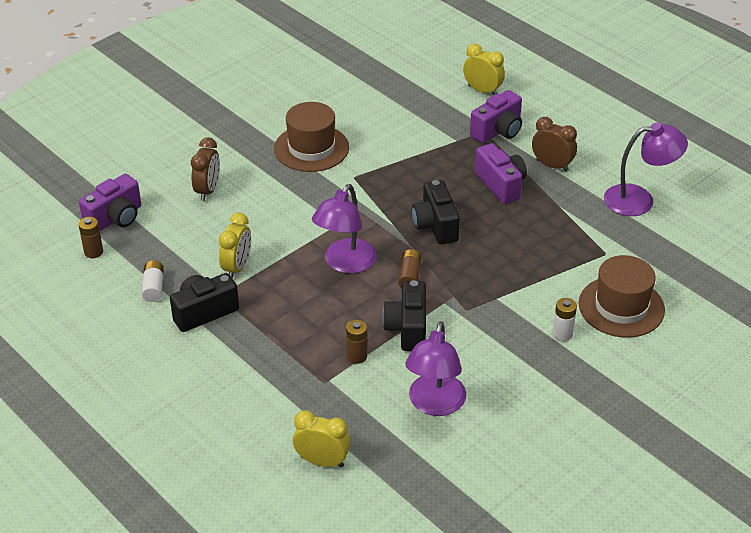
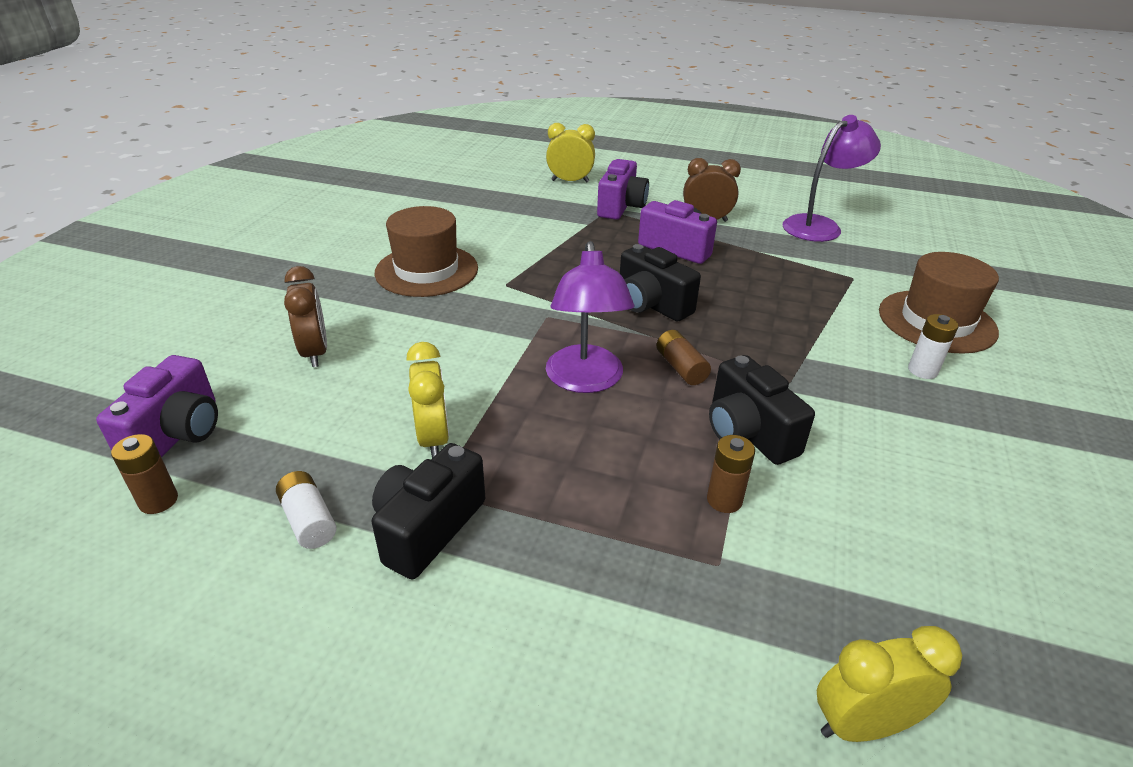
camera: 30 degrees left, 5 degrees down
purple lamp [405,321,466,416] -> none

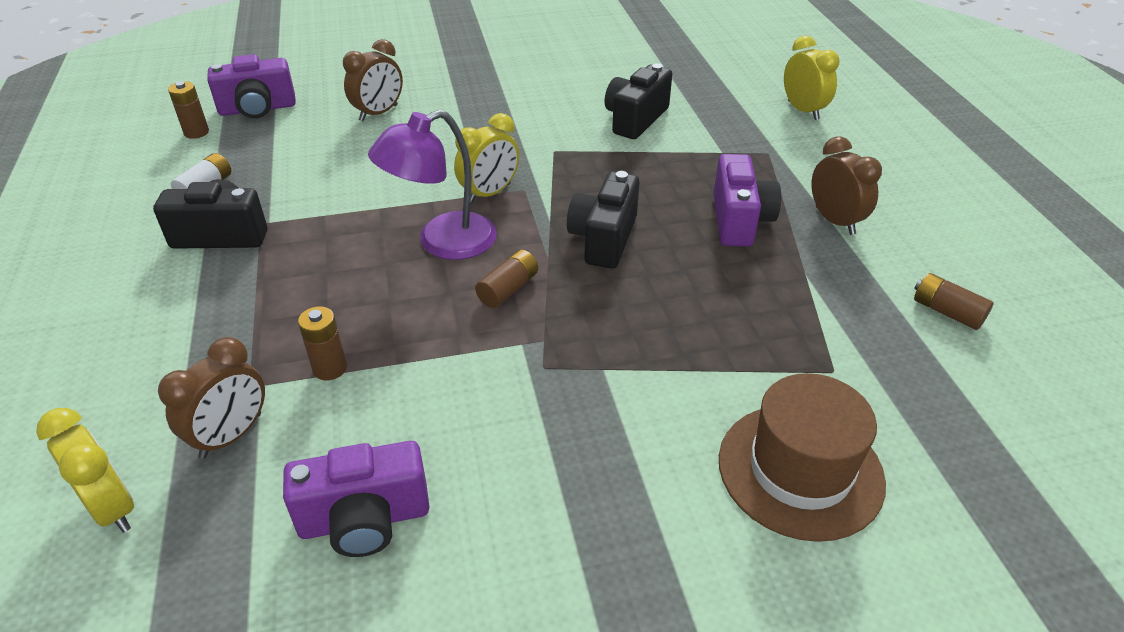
camera: 60 degrees right, 5 degrees up
brown hat [375,206,478,297] -> none
yellow clock [406,342,449,458] -> yellow clock moved to [454,113,519,203]
purple camera [597,159,649,220] -> purple camera moved to [283,441,430,557]
black camera [709,355,815,465] -> black camera moved to [605,64,672,139]
purple lamp [783,115,881,242] -> brown battery [914,273,994,330]
white battery [908,314,958,379] -> none
none -> brown clock [158,337,265,459]

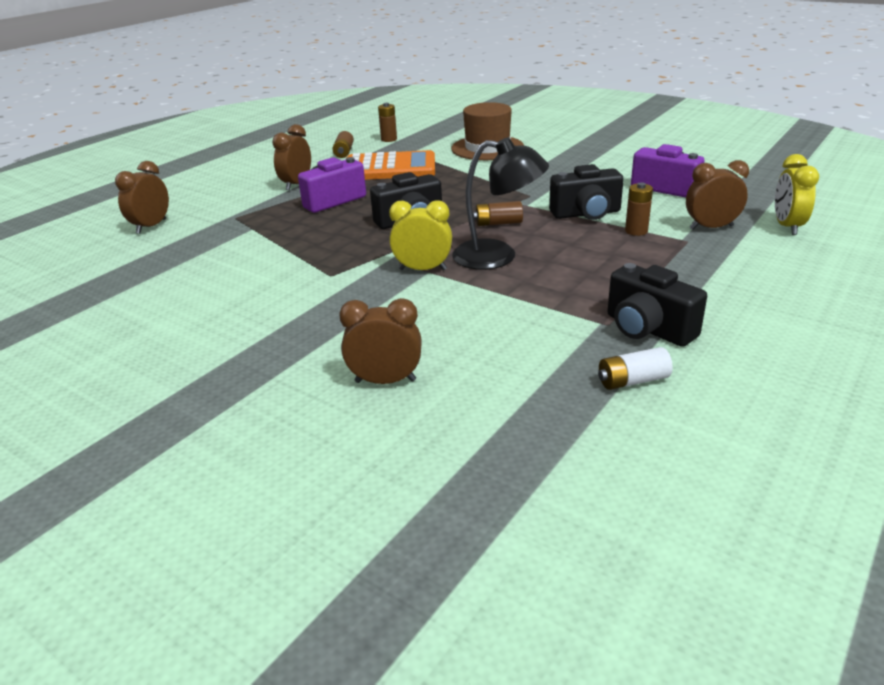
camera: 130 degrees left, 10 degrees down
brown battery [168,81,209,139] -> brown battery moved to [378,103,397,142]
purple camera [207,54,296,118] -> none
purple lamp [368,110,497,260] -> black lamp [452,137,549,270]
black camera [605,64,672,139] -> black camera moved to [549,164,624,220]
yellow clock [784,36,839,120] -> brown clock [115,161,169,234]
none -> orange calculator [347,150,435,180]

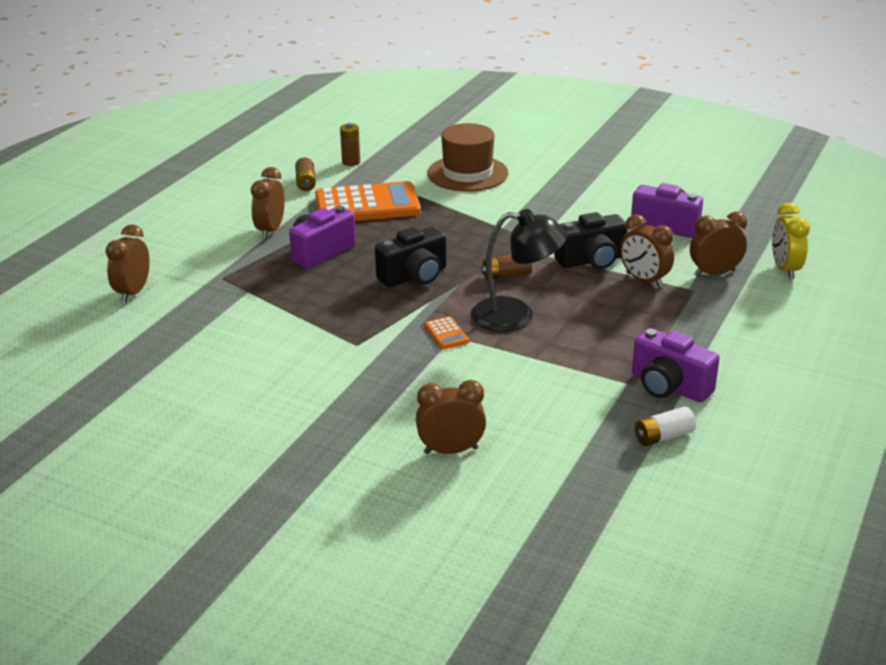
camera: 10 degrees left, 0 degrees up
yellow clock [389,200,452,270] -> orange calculator [425,317,469,349]
black camera [608,263,707,347] -> purple camera [632,328,720,402]
brown battery [625,182,653,236] -> brown clock [620,214,674,288]

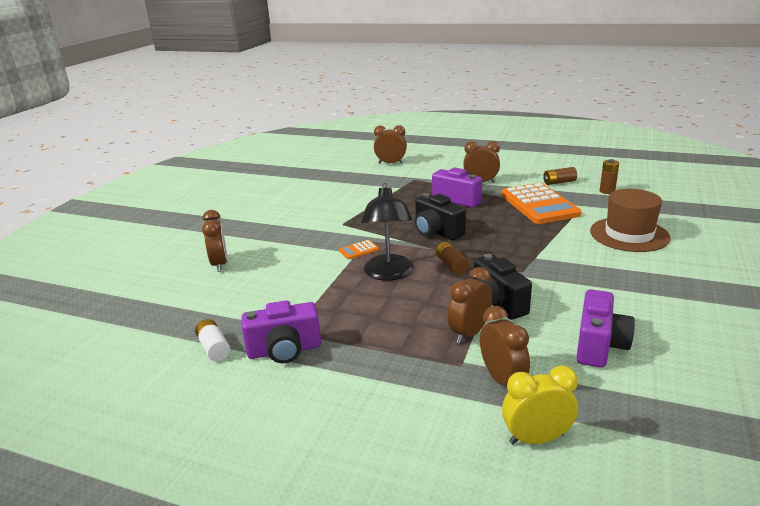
camera: 85 degrees right, 5 degrees down
purple camera [632,328,720,402] -> purple camera turned 135 degrees counterclockwise [241,300,321,363]

